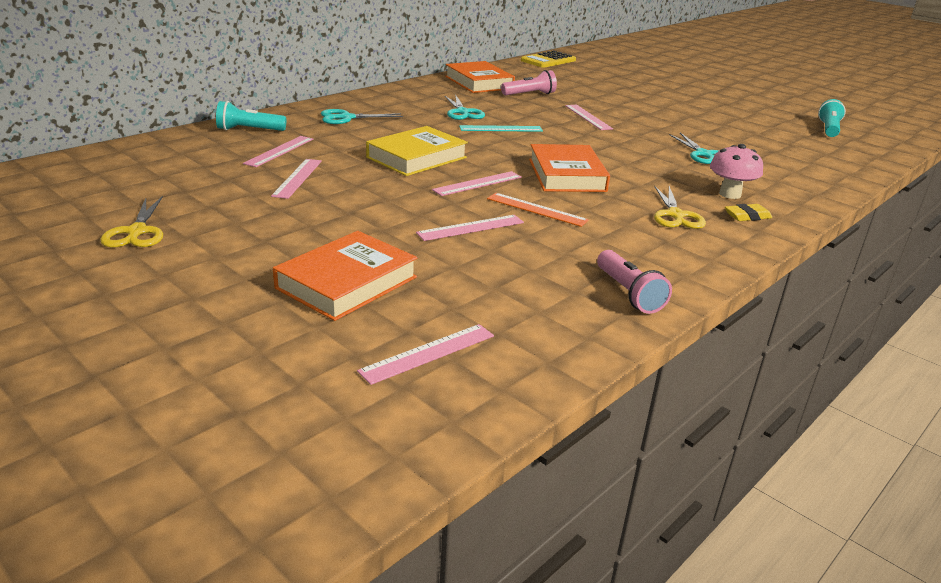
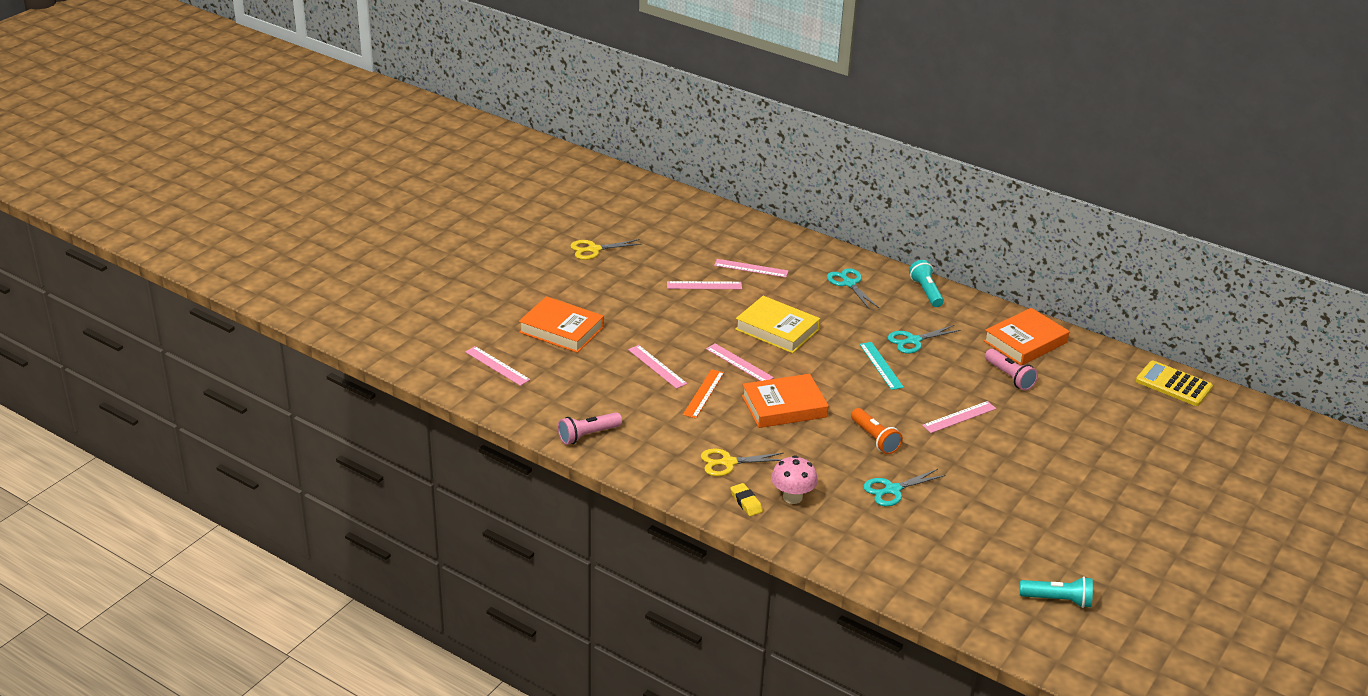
camera: 80 degrees right, 5 degrees up
turquoise flashlight [216,101,286,131] -> turquoise flashlight moved to [909,260,944,307]
none -> orange flashlight [851,408,903,454]

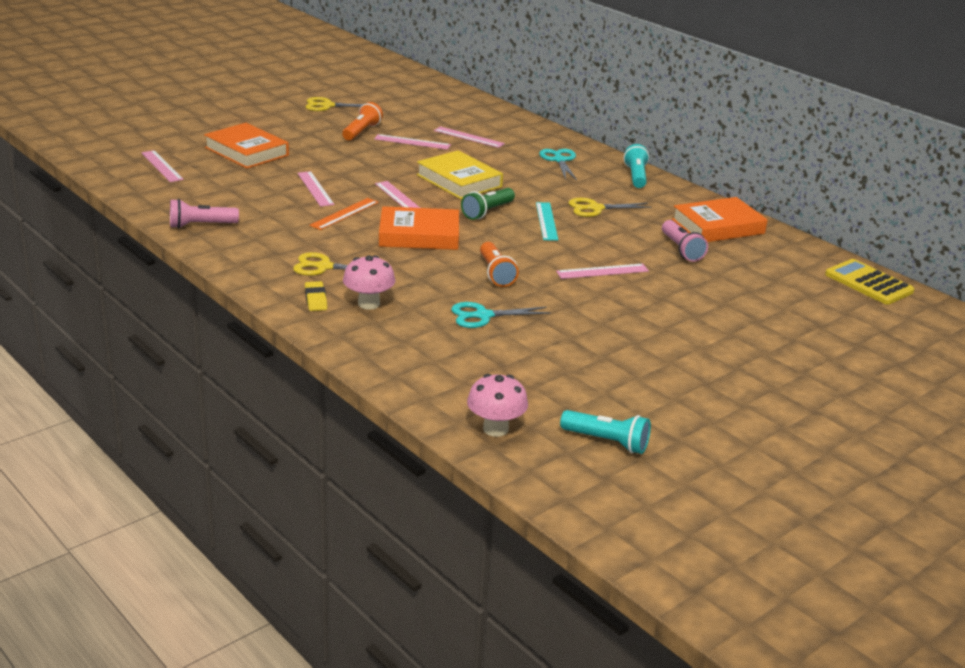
camera: 15 degrees right, 5 degrees down
turquoise scissors [888,325,961,353] -> yellow scissors [569,198,652,217]
none -> orange flashlight [342,102,383,141]
none -> green flashlight [461,188,515,220]
none -> pink mushroom [467,374,528,437]

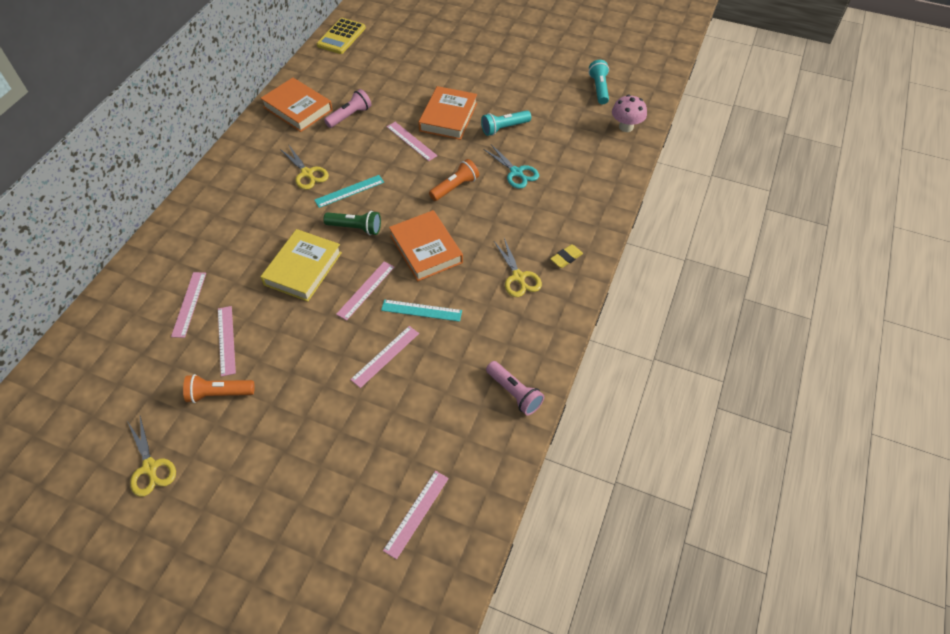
camera: 115 degrees left, 25 degrees up
orange book [204,123,289,168] -> orange book moved to [418,86,477,140]
orange ruler [309,198,379,230] -> turquoise ruler [381,299,462,322]
pink mushroom [343,255,395,310] -> none
turquoise scissors [539,149,577,180] -> none
turquoise flashlight [624,144,649,188] -> turquoise flashlight moved to [481,110,531,136]

